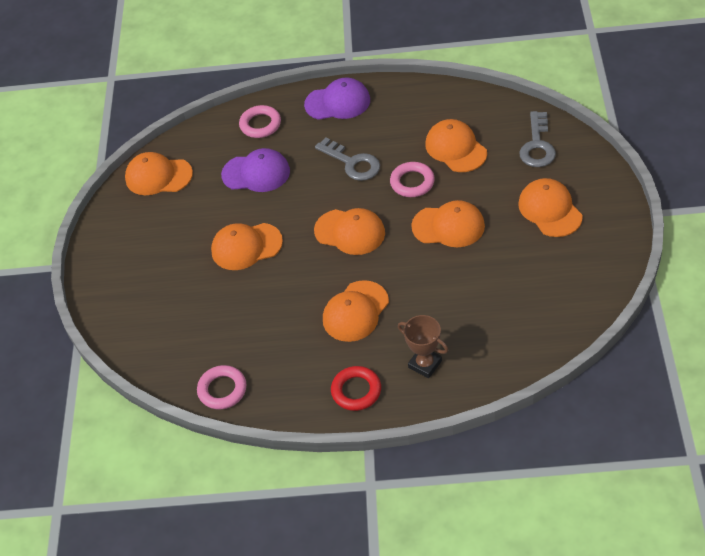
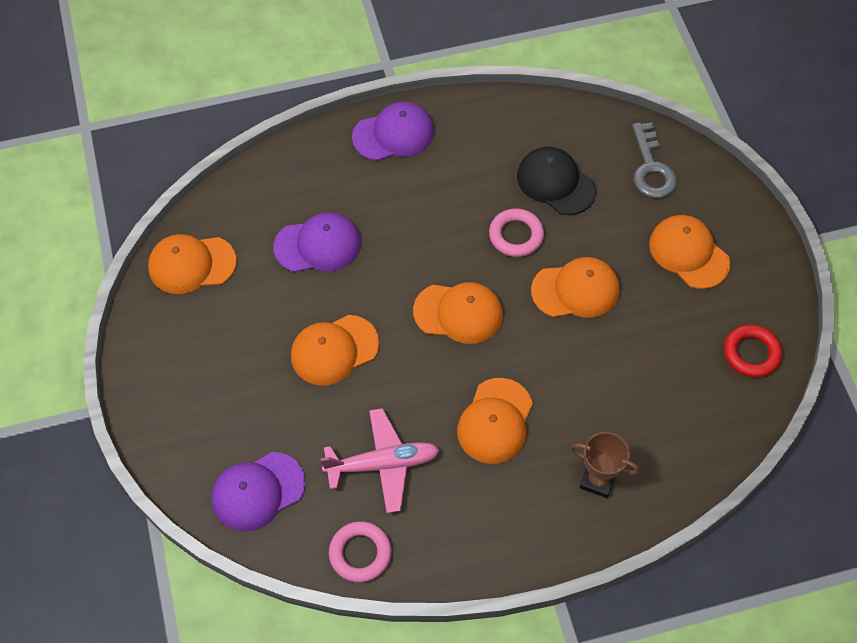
camera: 20 degrees left, 10 degrees up
pink ring [239,105,281,138] -> none
grey key [315,137,380,181] -> none
red ring [331,366,381,411] -> red ring moved to [724,325,782,378]
orange cap [425,119,487,172] -> black cap [517,147,596,215]
none -> purple cap [212,452,305,532]
none -> pink plane [320,408,439,513]

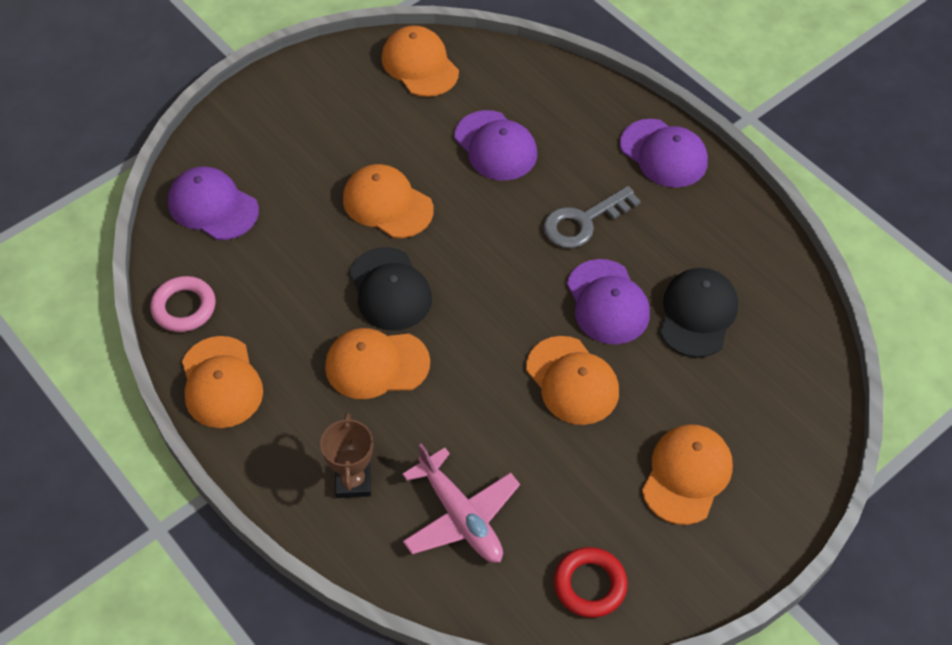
camera: 65 degrees right, 5 degrees down
pink plane [320,408,439,513] -> pink plane moved to [402,443,520,563]
orange cap [413,282,503,344] -> orange cap moved to [182,336,263,428]
pink ring [489,209,544,257] -> purple cap [567,259,650,344]
grey key [632,122,677,198] -> grey key moved to [543,186,641,248]
none -> black cap [349,247,432,331]

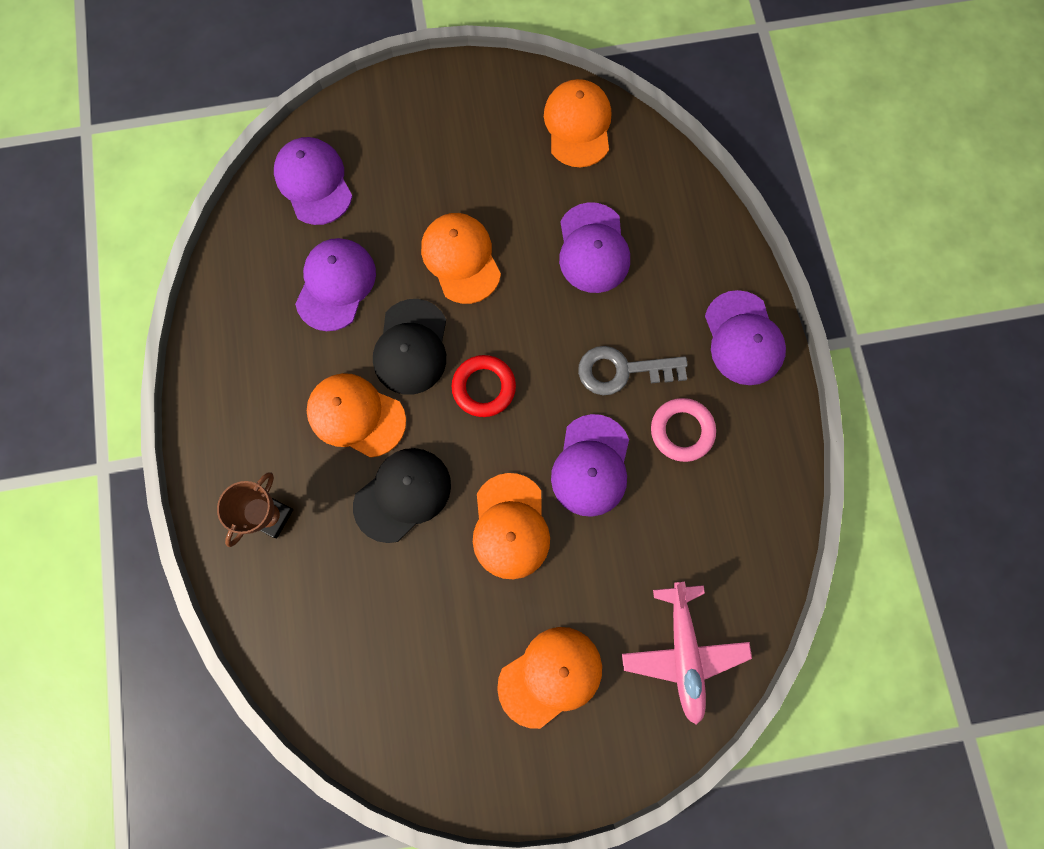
camera: 30 degrees right, 20 degrees up
pink ring [150,276,216,332] -> pink ring moved to [651,398,716,462]
orange cap [182,336,263,428] -> none
pink plane [402,443,520,563] -> pink plane moved to [622,582,752,725]
red ring [554,547,628,618] -> red ring moved to [451,355,516,417]
black cap [660,268,738,358] -> black cap moved to [353,448,451,543]
none -> purple cap [295,238,376,331]

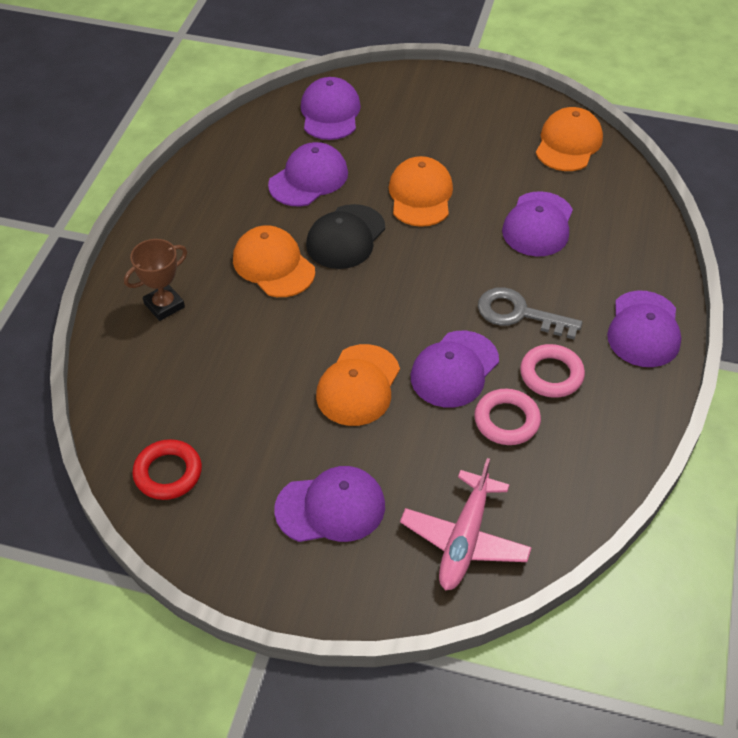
camera: 25 degrees right, 25 degrees down
black cap [353,448,451,543] -> none
red ring [451,355,516,417] -> red ring moved to [133,439,202,500]
orange cap [497,627,602,729] -> purple cap [274,466,385,542]
none -> pink ring [474,389,541,445]

